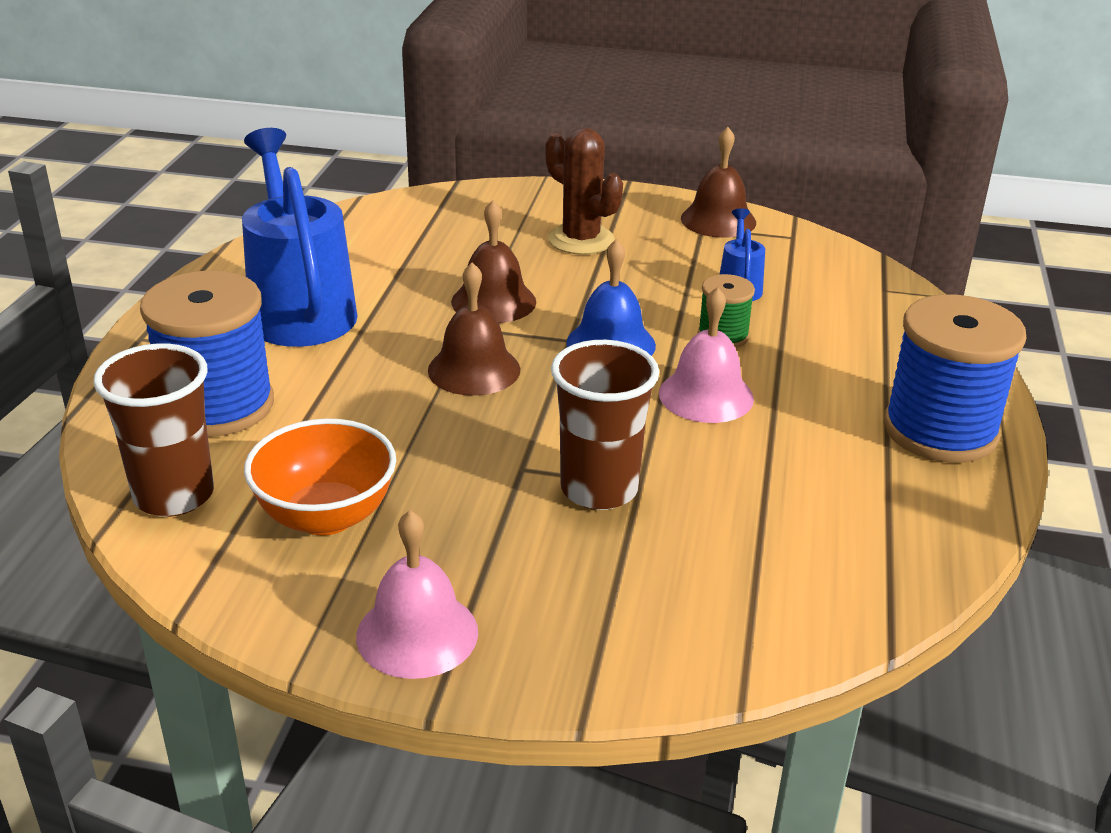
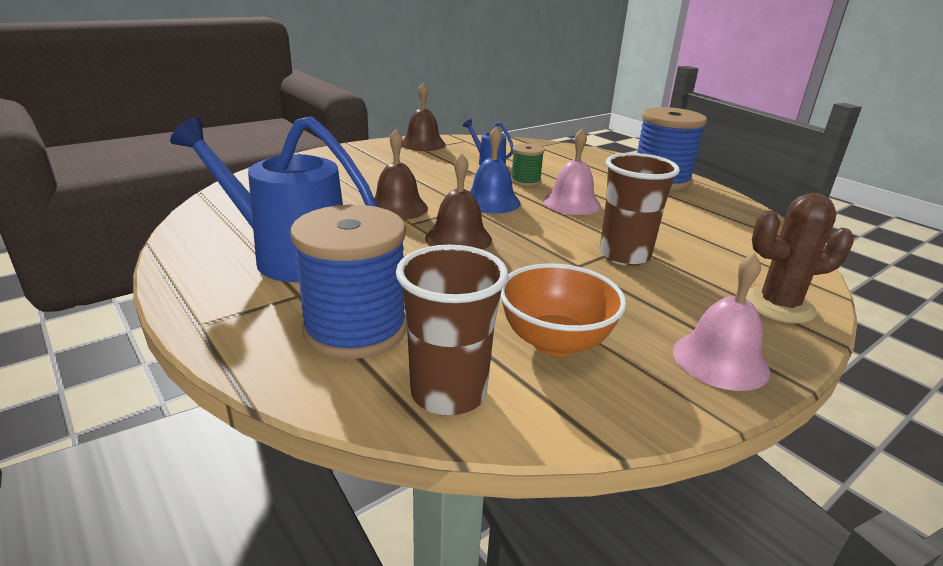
camera: 50 degrees left, 5 degrees down
brown cactus [545,127,623,255] -> brown cactus moved to [746,193,854,324]

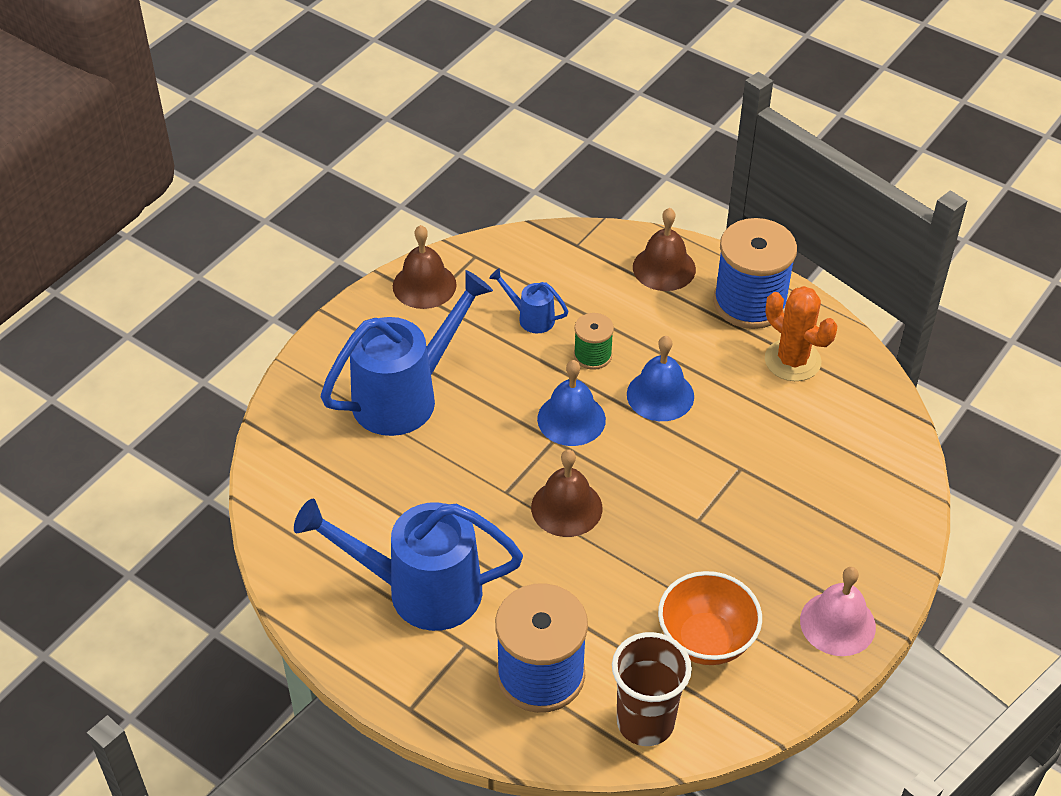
camera: 15 degrees left, 20 degrees up
brown bell [374,129,428,220] -> brown bell moved to [633,208,696,291]
pink bell [543,129,601,215] -> blue bell [627,336,694,421]
brown cup [600,153,680,266] -> none
brown cactus [746,193,854,324] -> none
none -> blue watering can [321,270,493,436]
none -> orange cactus [765,286,837,381]

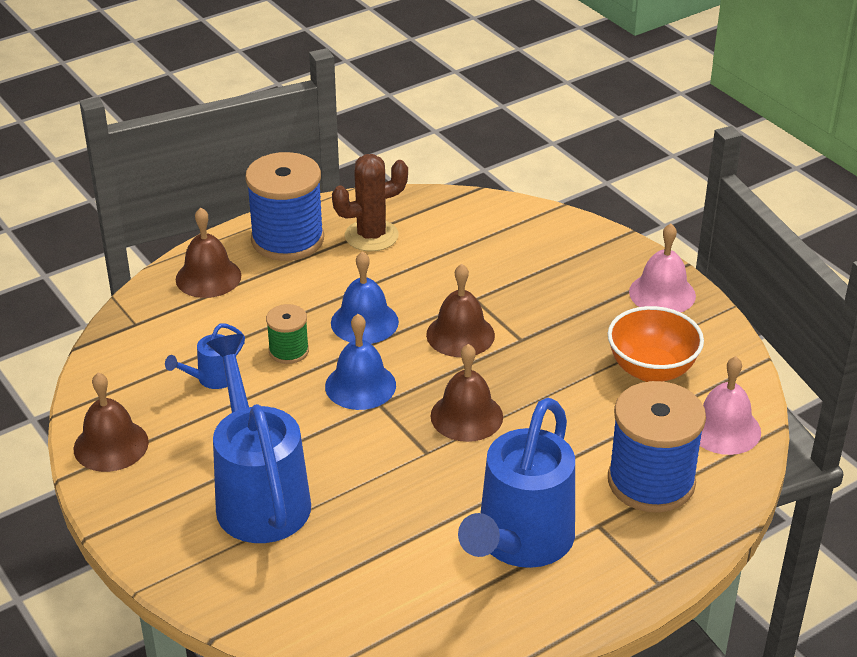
camera: 70 degrees left, 10 degrees down
brown cup [612,632,692,746] -> pink bell [700,356,761,455]
orange cactus [765,286,837,381] -> brown cactus [332,154,408,251]
none -> brown bell [426,264,495,357]

